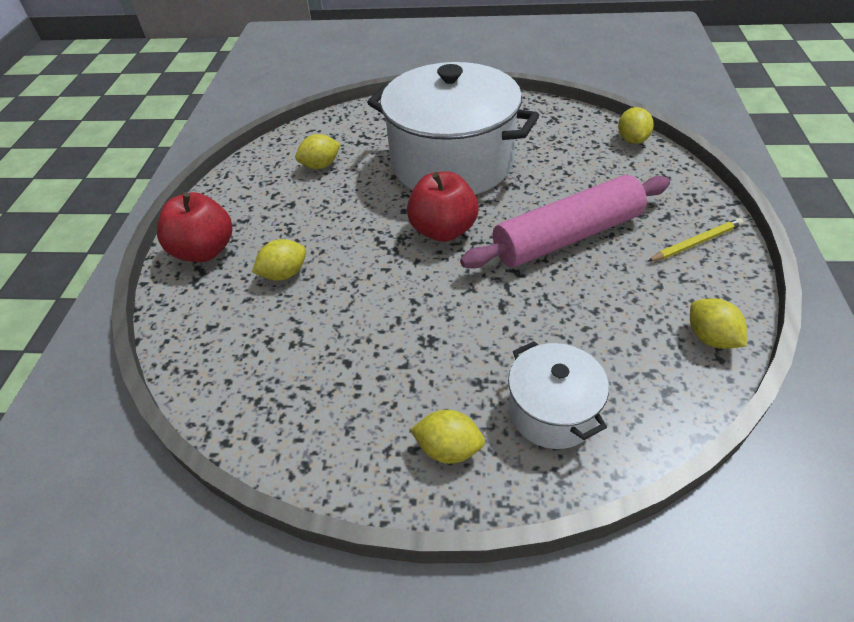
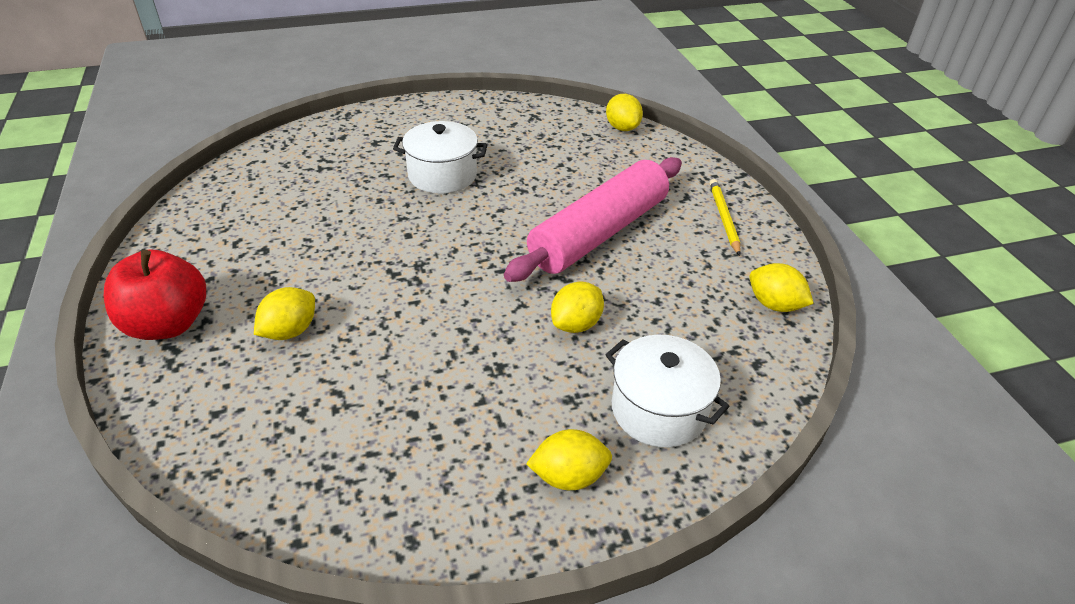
camera: 25 degrees left, 5 degrees down
yellow lemon [295,134,341,169] -> yellow lemon moved to [551,281,604,333]
white pot [367,62,539,195] -> white pot [393,121,488,194], size x0.49
red apple [407,171,479,242] -> none
yellow pencil [647,218,743,262] -> yellow pencil turned 45 degrees counterclockwise [710,179,741,256]

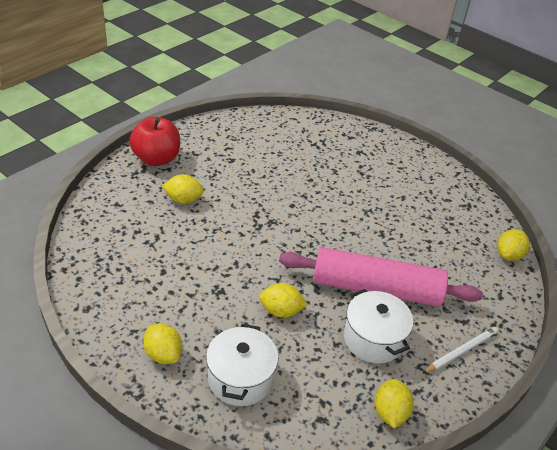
camera: 55 degrees right, 0 degrees up
white pot [393,121,488,194] -> white pot moved to [344,289,413,363]
yellow pencil [710,179,741,256] -> white pencil [422,327,498,374]

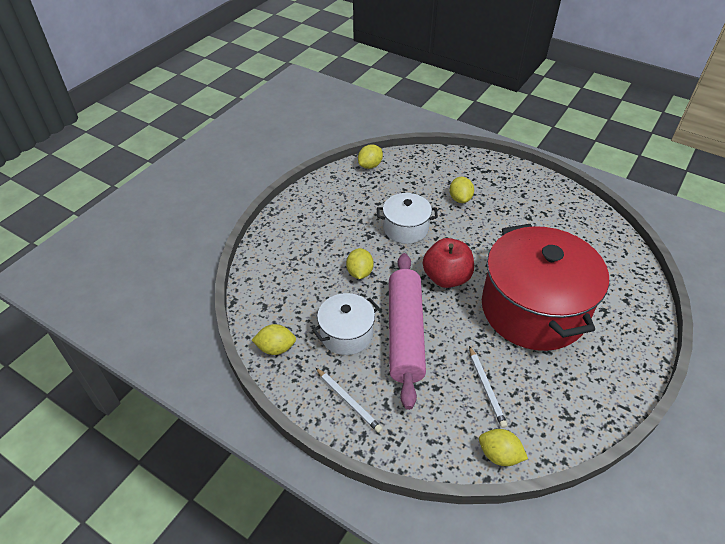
camera: 85 degrees right, 5 degrees up
red apple [129,117,180,166] -> red apple moved to [423,238,474,288]
yellow lemon [143,324,182,364] -> yellow lemon moved to [358,144,383,169]
white pot [206,324,279,406] -> white pot moved to [377,193,438,244]
none -> white pencil [469,346,507,428]
none -> red pot [482,224,609,351]

